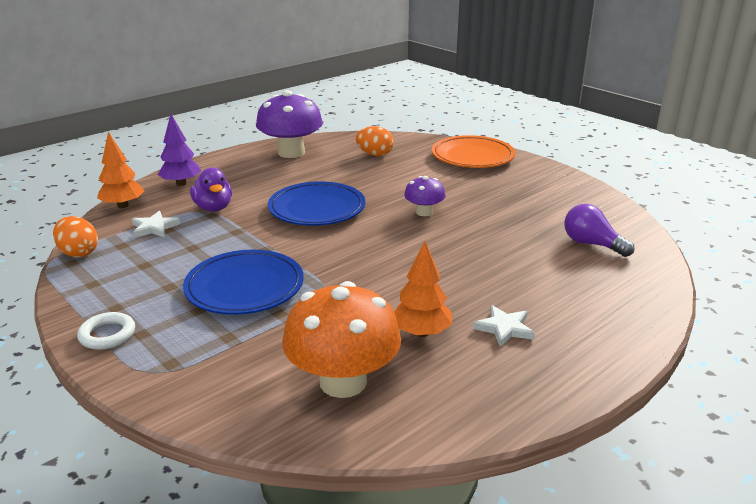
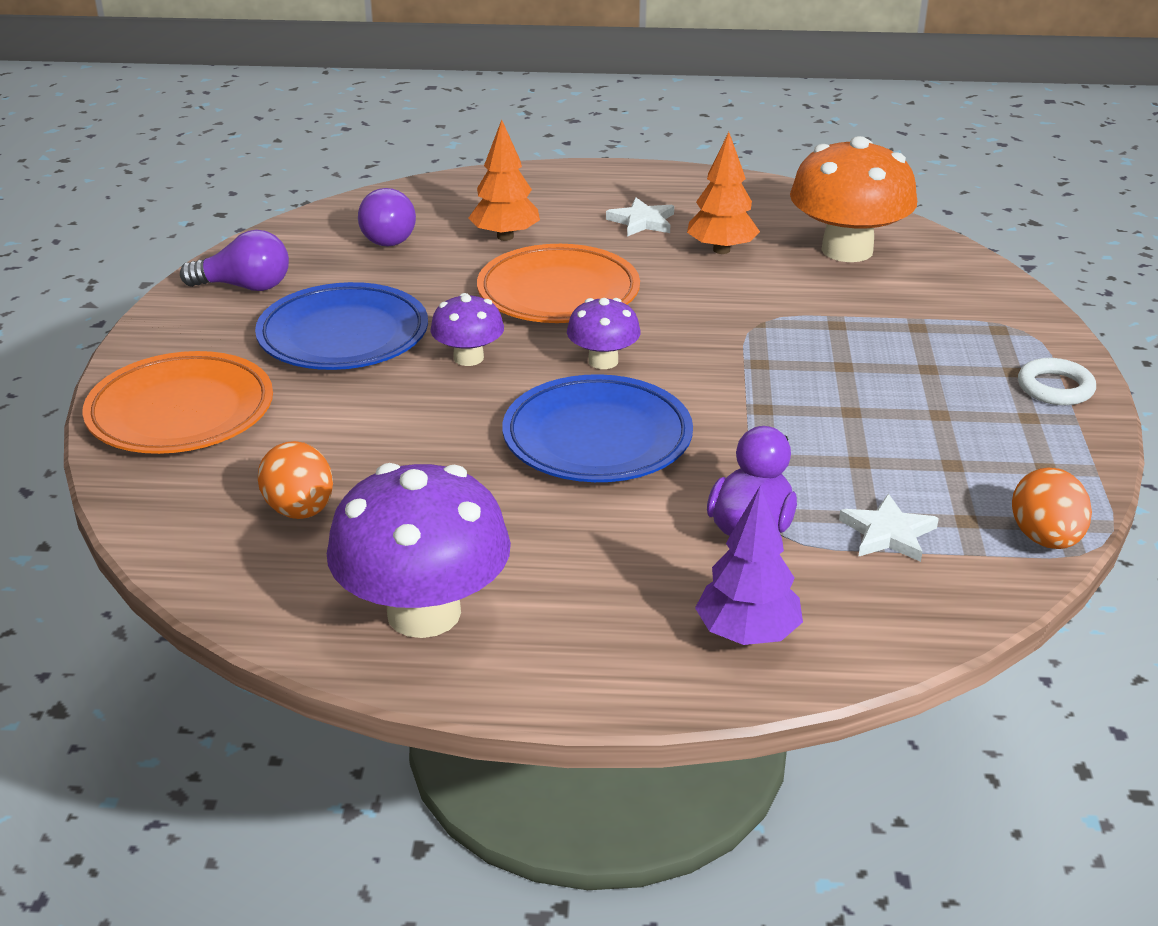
camera: 135 degrees left, 5 degrees up
orange tree [97,132,144,208] -> orange tree moved to [469,120,540,241]
blue plate [183,250,304,315] -> blue plate moved to [255,282,428,370]
none -> purple light bulb [180,230,289,291]
none -> orange plate [477,244,640,323]
none -> purple mushroom [567,298,641,369]

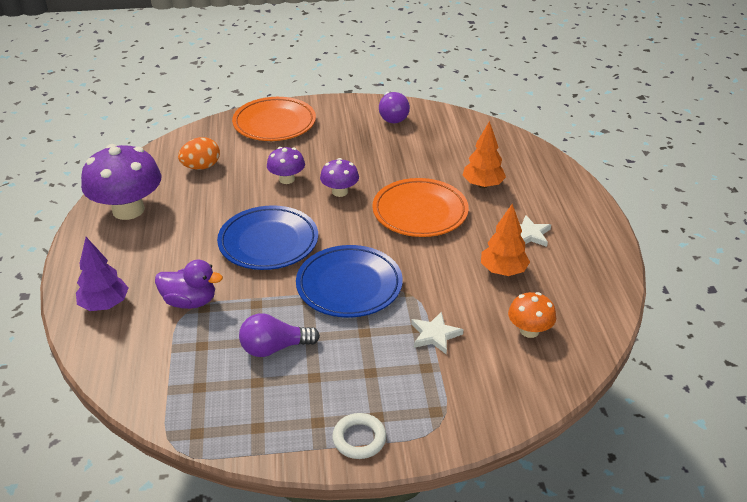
camera: 80 degrees right, 5 degrees up
blue plate [255,282,428,370] -> blue plate moved to [296,245,403,318]
purple light bulb [358,188,416,246] -> purple light bulb moved to [239,313,320,357]
purple mushroom [567,298,641,369] -> purple mushroom moved to [267,147,305,184]
orange mushroom [790,136,917,262] -> orange mushroom [508,292,556,338], size x0.52
white star [839,494,939,562] -> white star moved to [411,312,463,354]
orange egg [1012,468,1092,549] -> none

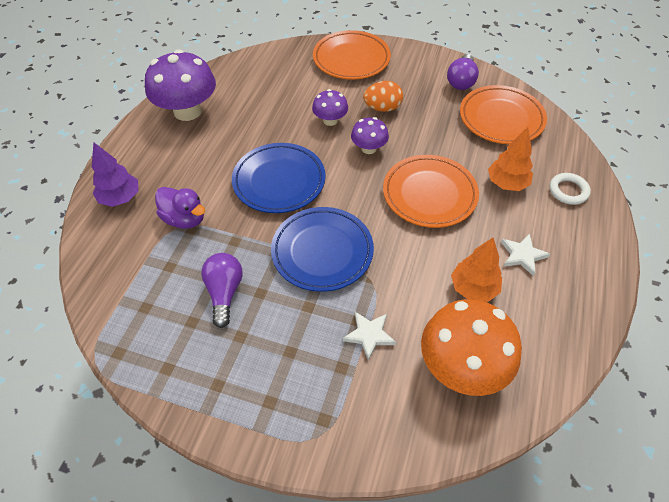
camera: 25 degrees right, 15 degrees up
orange egg [178,137,220,170] -> orange egg moved to [363,81,403,112]
purple light bulb [239,313,320,357] -> purple light bulb turned 75 degrees clockwise [201,253,243,328]
white ring [332,413,386,459] -> white ring moved to [549,173,591,205]
orange mushroom [508,292,556,338] -> orange mushroom [421,299,522,396], size x1.91
none -> orange plate [460,85,547,144]

